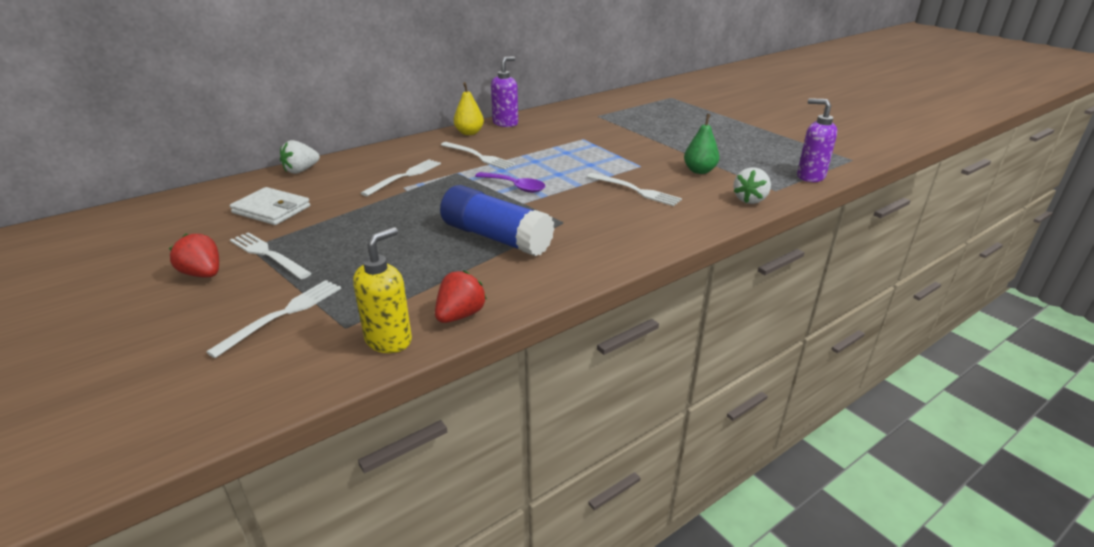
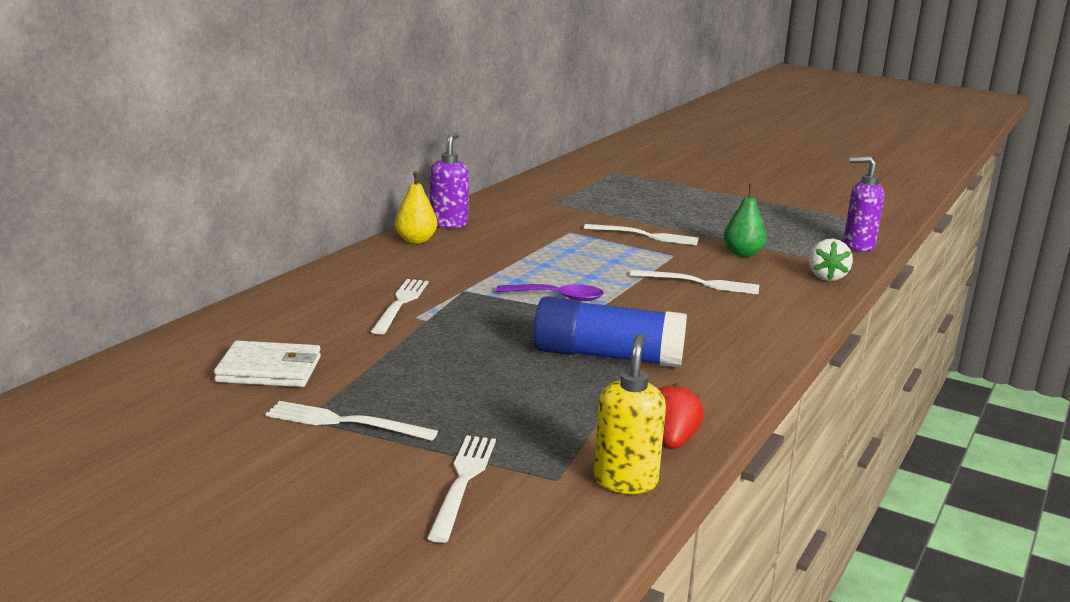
camera: 25 degrees left, 10 degrees down
red strawberry [169,233,219,278] -> none
white strawberry [280,140,320,174] -> none
white fork [441,142,515,169] -> white fork moved to [584,224,699,245]

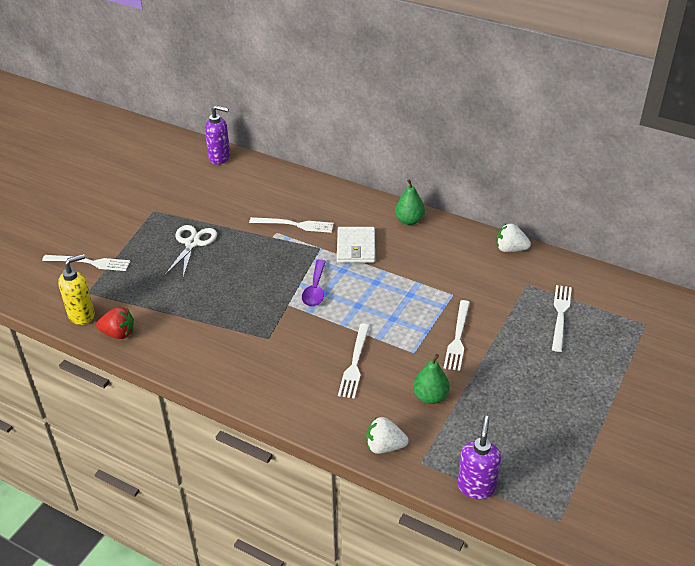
camera: 90 degrees right, 20 degrees up
white wallet [214,341,321,387] -> white wallet moved to [337,227,375,263]
white fork [266,401,438,441] -> white fork moved to [552,285,572,352]
yellow pear [395,171,437,244] -> green pear [395,179,425,225]
purple soap dispenser [430,133,469,228] -> purple soap dispenser moved to [205,105,230,165]
blue glue stick [533,296,687,368] -> none
yellow soap dispenser [594,334,666,494] -> yellow soap dispenser turned 45 degrees counterclockwise [58,254,95,325]
none -> white scissors [165,225,217,277]
none -> white strawberry [497,223,531,252]

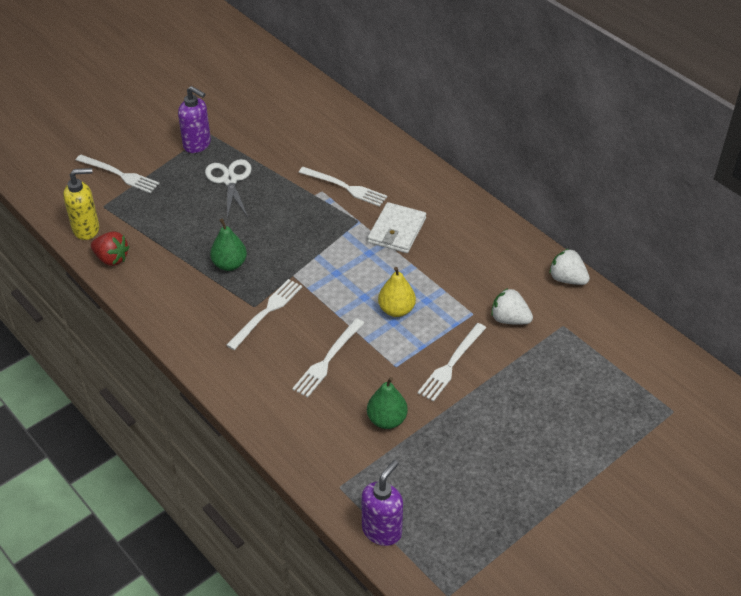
camera: 20 degrees right, 5 degrees up
white scissors [165,225,217,277] -> white scissors turned 45 degrees counterclockwise [205,159,252,219]
purple soap dispenser [205,105,230,165] -> purple soap dispenser moved to [178,86,211,153]
purple spoon [302,259,326,307] -> none
white strawberry [366,417,409,454] -> white strawberry moved to [491,288,533,325]
green pear [395,179,425,225] -> green pear moved to [210,218,247,271]
white fork [552,285,572,352] -> white fork moved to [226,279,302,350]
none -> yellow pear [378,267,416,317]

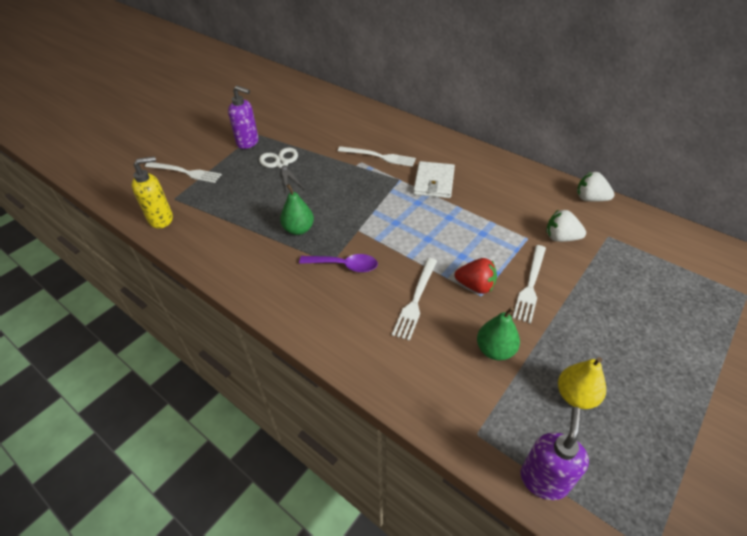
camera: 10 degrees left, 0 degrees up
red strawberry [91,231,130,266] -> red strawberry moved to [455,258,497,294]
white fork [226,279,302,350] -> purple spoon [299,254,378,272]
yellow pear [378,267,416,317] -> yellow pear moved to [558,357,606,409]

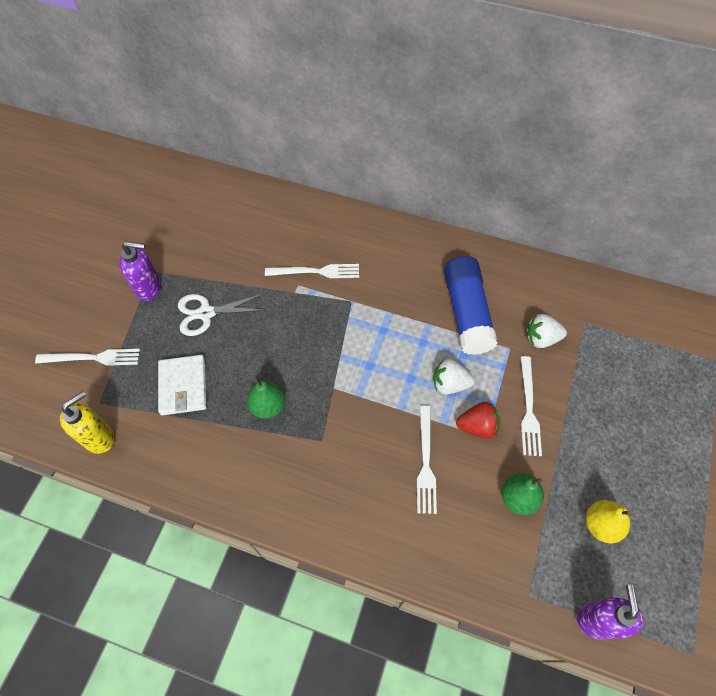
camera: 20 degrees left, 15 degrees up
white scissors [259,148,305,190] -> white scissors turned 60 degrees counterclockwise [178,294,267,336]
purple spoon [299,254,378,272] -> none
white wallet [413,161,455,198] -> white wallet moved to [158,355,207,416]
white strawberry [577,172,614,202] -> white strawberry moved to [433,359,475,394]
none -> blue glue stick [444,256,498,355]

